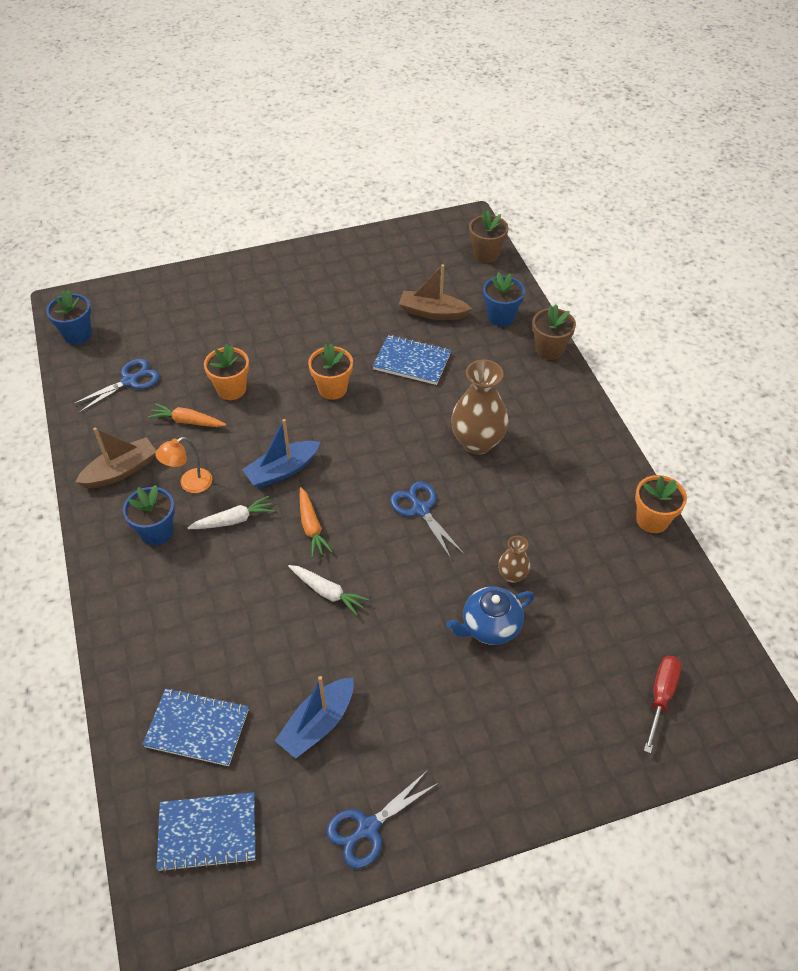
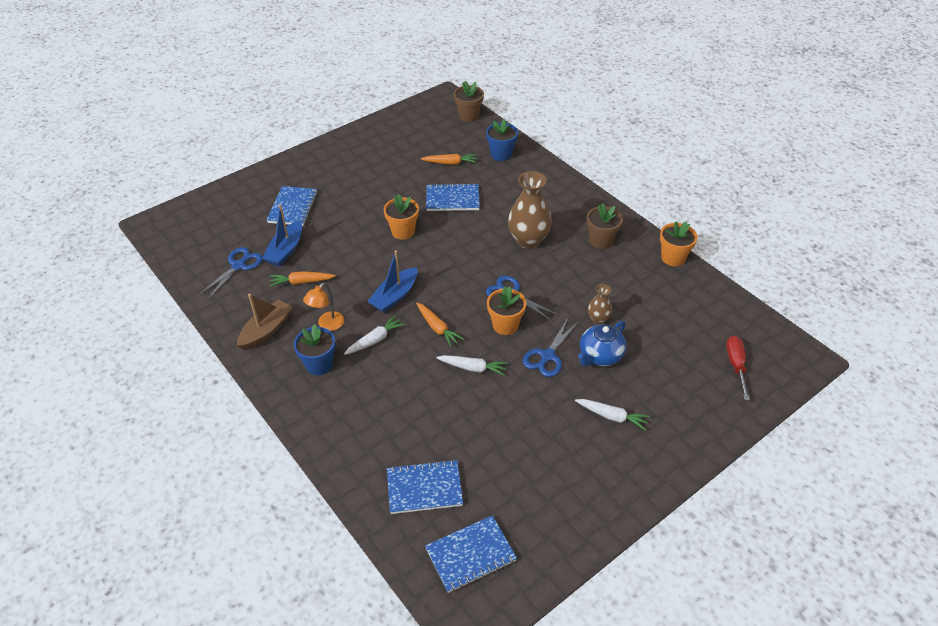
camera: 20 degrees left, 5 degrees down
blue flower pot [46,290,92,345] -> none
orange flower pot [204,344,249,400] -> orange flower pot moved to [487,287,526,335]
blue boat [275,676,354,759] -> blue boat moved to [262,204,302,266]
blue scissors [326,770,439,869] -> blue scissors moved to [523,318,578,377]
brown boat [399,264,472,320] -> orange carrot [421,154,477,165]
brown flower pot [532,305,576,360] -> brown flower pot moved to [587,203,623,249]
none -> blue notebook [267,186,317,226]
none -> white carrot [575,399,650,430]

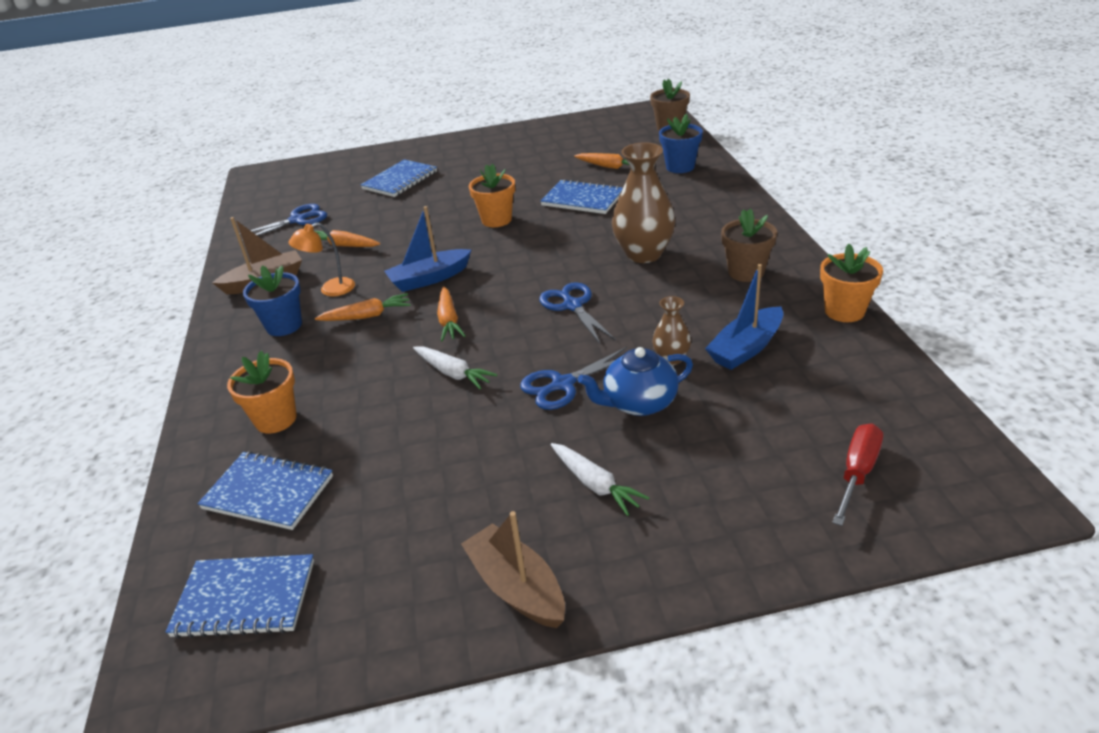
camera: 30 degrees right, 10 degrees down
blue boat [262,204,302,266] -> blue boat moved to [705,264,783,370]
white carrot [344,315,406,355] -> orange carrot [315,293,411,321]
orange flower pot [487,287,526,335] -> orange flower pot moved to [227,351,297,433]
none -> brown boat [461,511,565,628]

